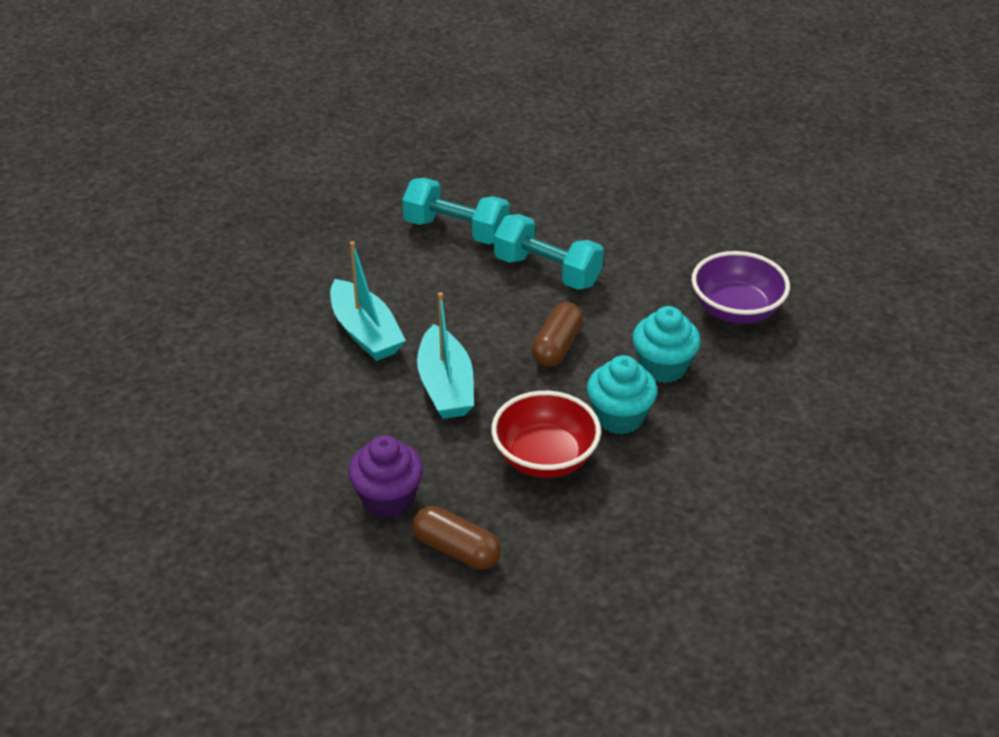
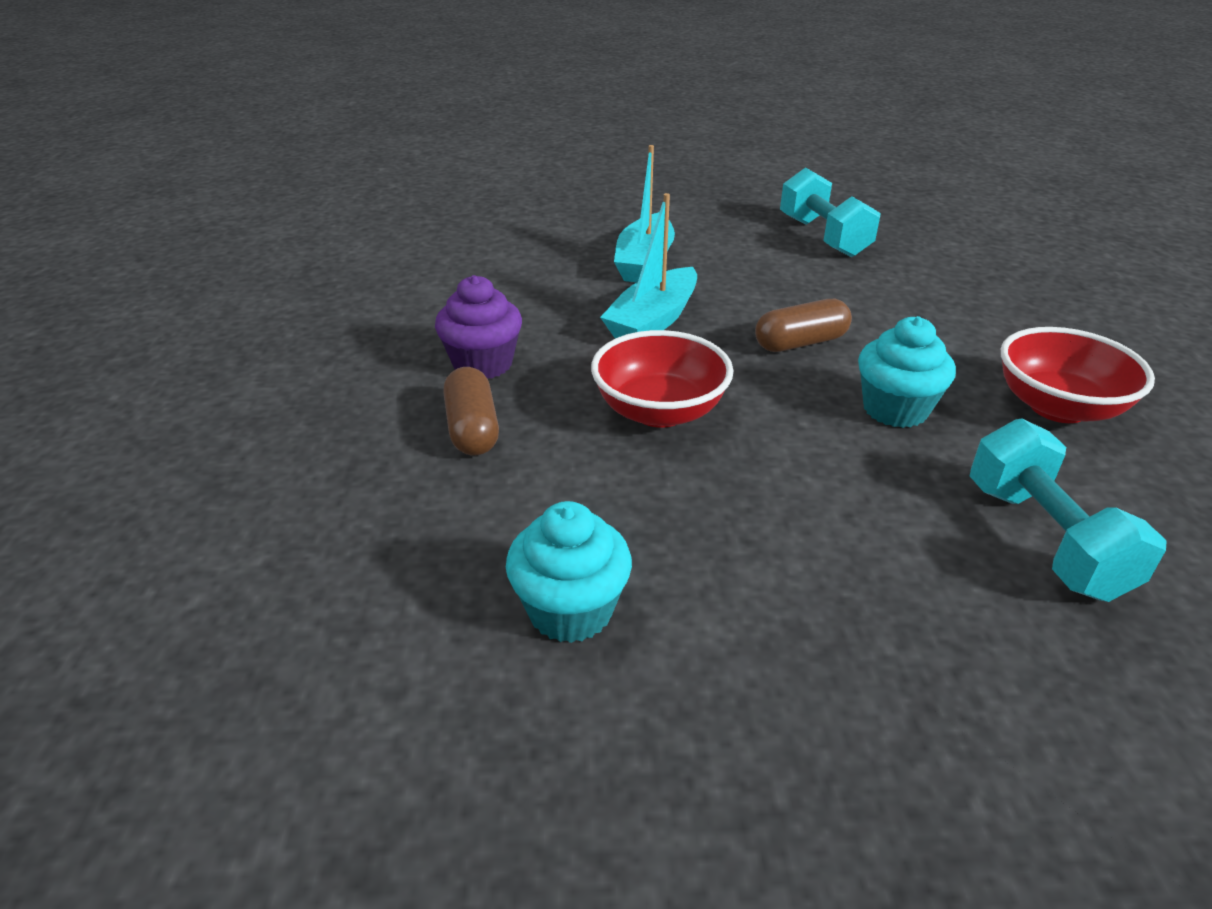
camera: 45 degrees right, 5 degrees down
turquoise dumbbell [494,214,604,290] -> turquoise dumbbell moved to [970,419,1167,602]
turquoise cupcake [587,355,657,434] -> turquoise cupcake moved to [506,501,632,643]
purple bowl [691,251,790,324] -> red bowl [1001,327,1155,423]

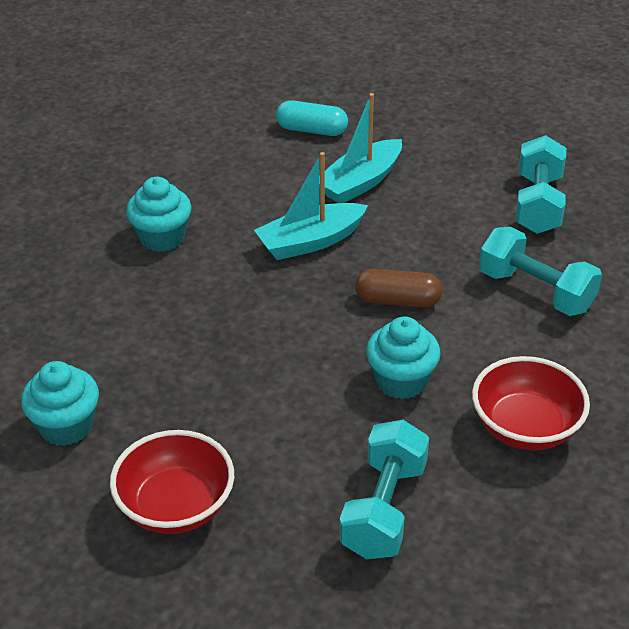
camera: 30 degrees right, 5 degrees up
purple cupcake [435,275,522,379] -> turquoise cupcake [126,177,191,252]
brown capsule [443,367,499,455] -> none
red bowl [591,330,733,428] -> red bowl moved to [110,430,234,534]
none -> turquoise capsule [276,100,348,136]
none -> turquoise dumbbell [479,227,602,316]

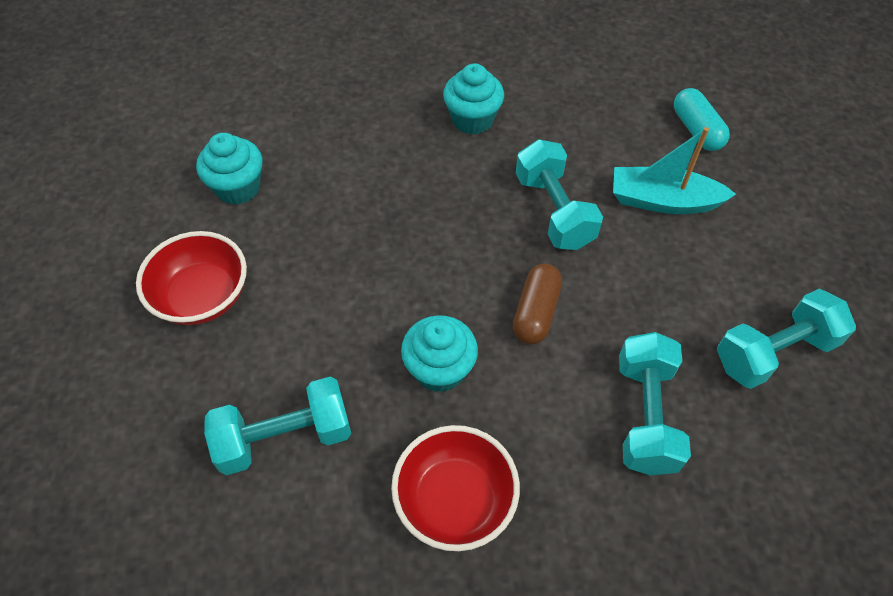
camera: 55 degrees right, 15 degrees up
turquoise boat [254,152,368,260] -> turquoise dumbbell [516,139,603,250]
brown capsule [355,269,442,307] -> brown capsule turned 45 degrees clockwise [513,264,562,344]

